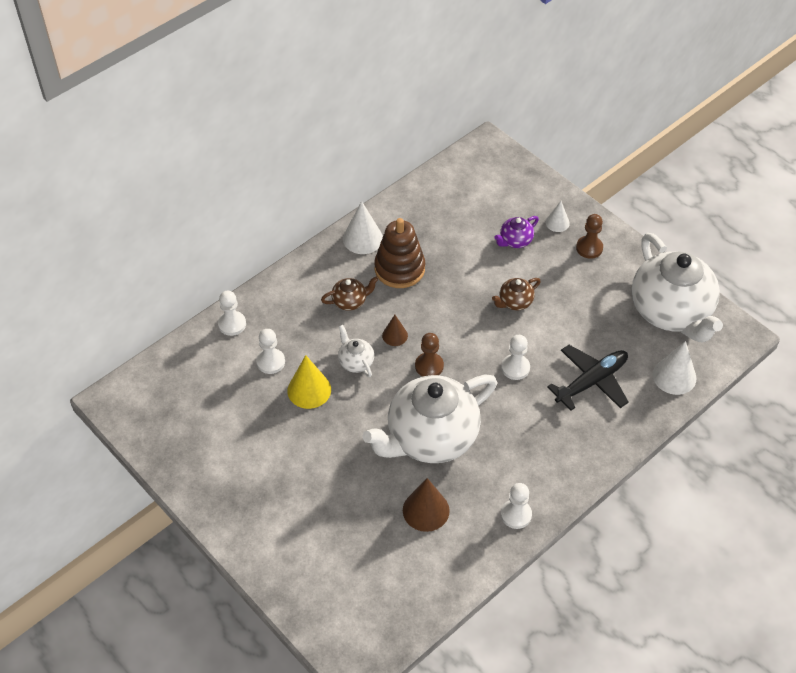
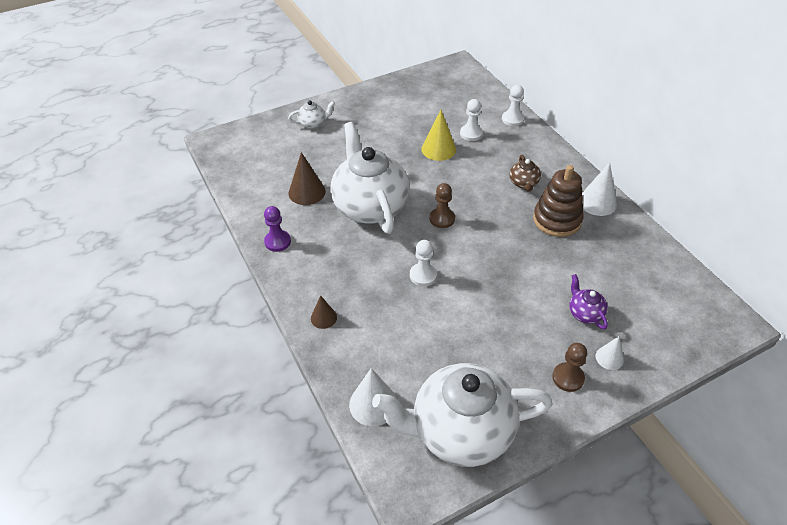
camera: 105 degrees right, 5 degrees down
white teapot [338,325,374,377] -> white teapot moved to [288,100,335,129]
brown cone [382,315,408,346] -> brown cone moved to [311,295,337,329]
brown teapot [492,278,541,310] -> none
white pawn [501,483,532,529] -> purple pawn [264,206,291,252]
black plane [547,345,629,410] -> none

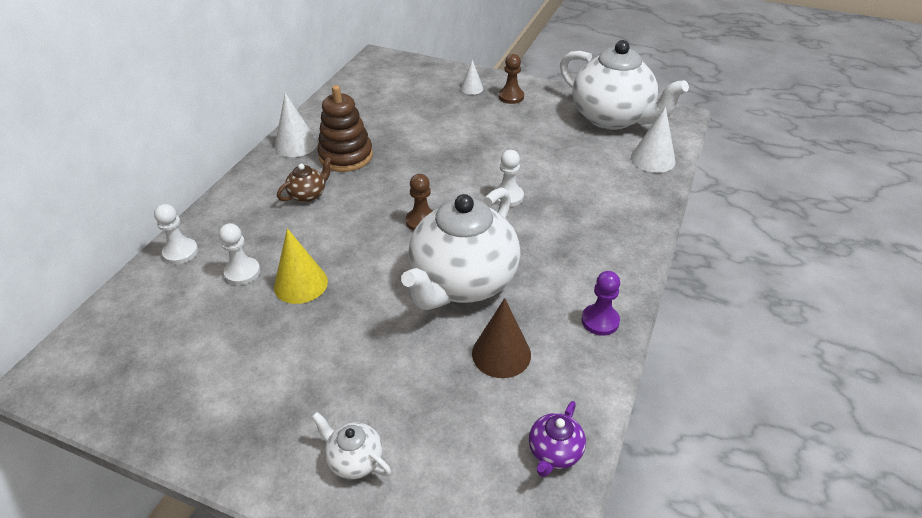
camera: 130 degrees left, 5 degrees down
brown cone [311,295,337,329] -> none
purple teapot [569,274,608,330] -> purple teapot moved to [529,401,586,477]

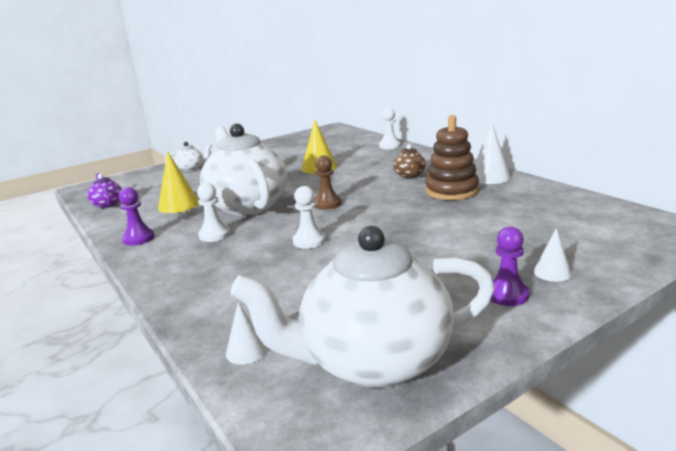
camera: 125 degrees right, 20 degrees down
white pawn [219,223,260,285] -> white pawn moved to [197,183,230,242]
brown cone [472,298,531,378] -> yellow cone [158,151,199,213]
brown pawn [499,54,524,104] -> purple pawn [490,226,529,306]
white cone [631,106,676,173] -> white cone [226,302,268,365], size x0.60

